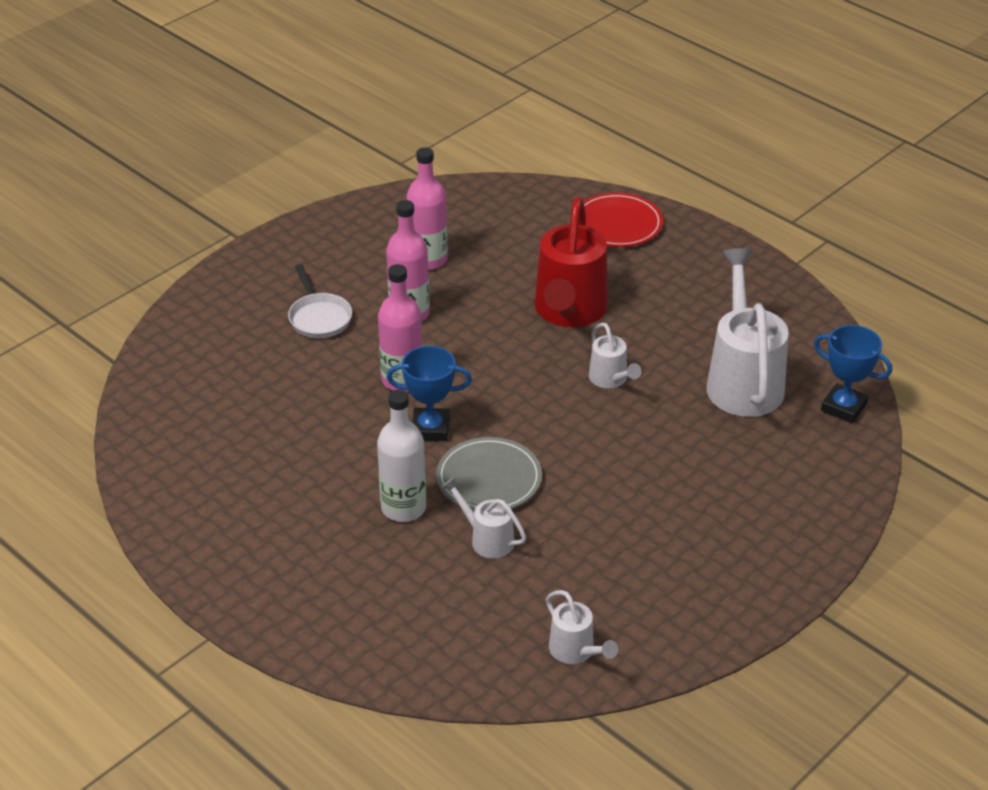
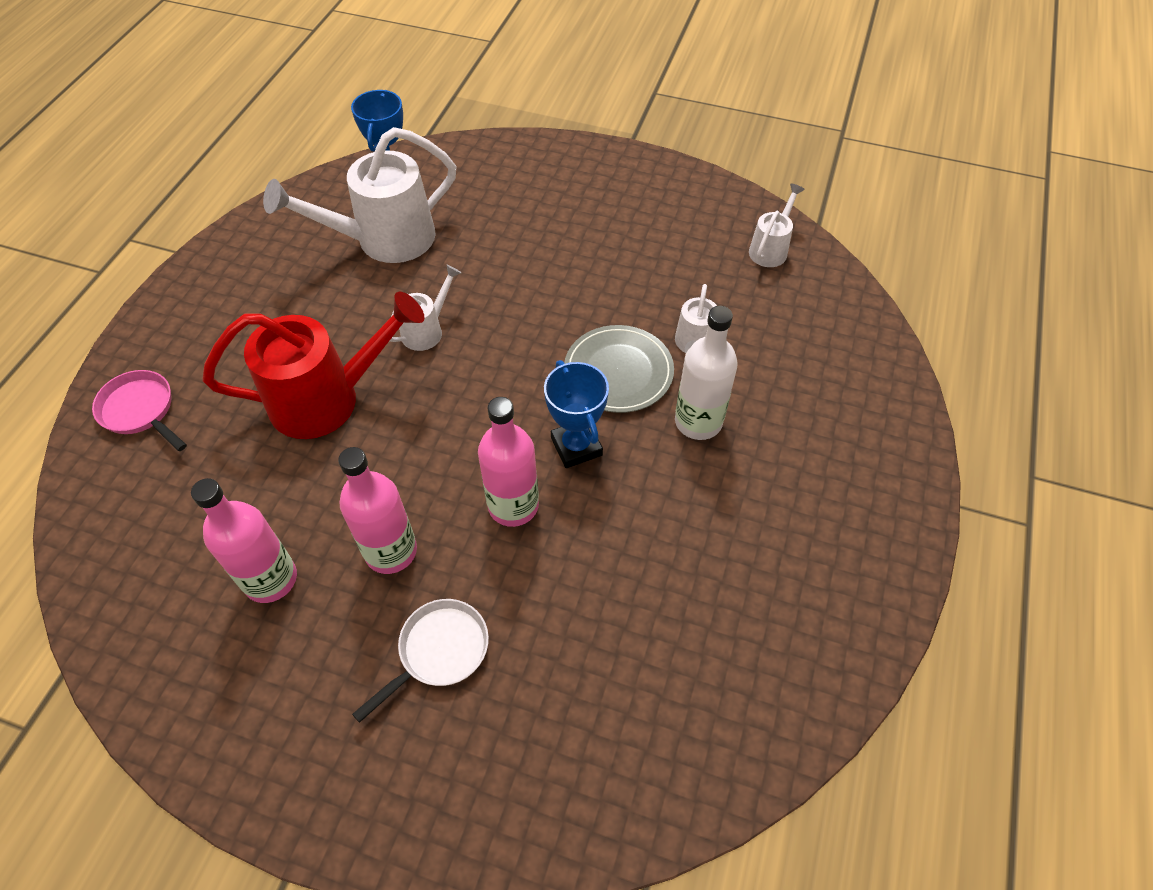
camera: 115 degrees left, 15 degrees up
red plate [583,192,663,247] -> pink pan [92,370,187,451]

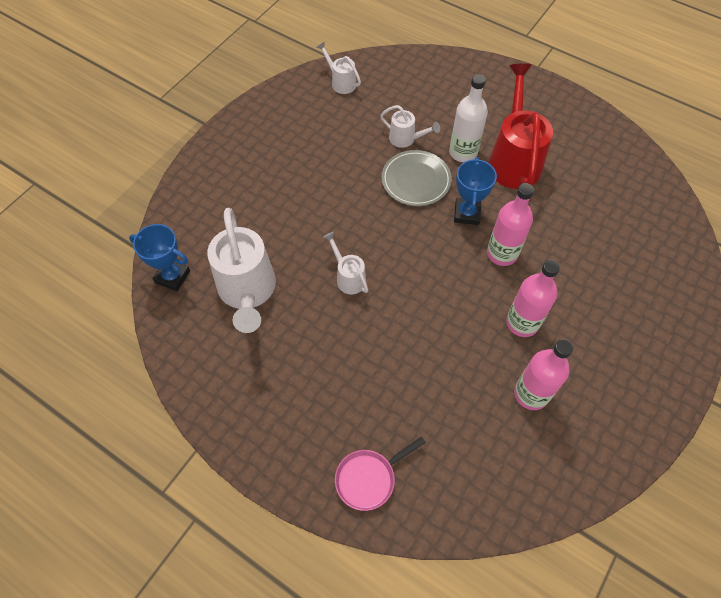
camera: 75 degrees left, 5 degrees up
red watering can [203,291,425,439] -> red watering can moved to [489,63,553,189]
white pan [352,599,489,723] -> none
blue trophy [544,360,609,468] -> blue trophy turned 75 degrees counterclockwise [454,157,497,225]

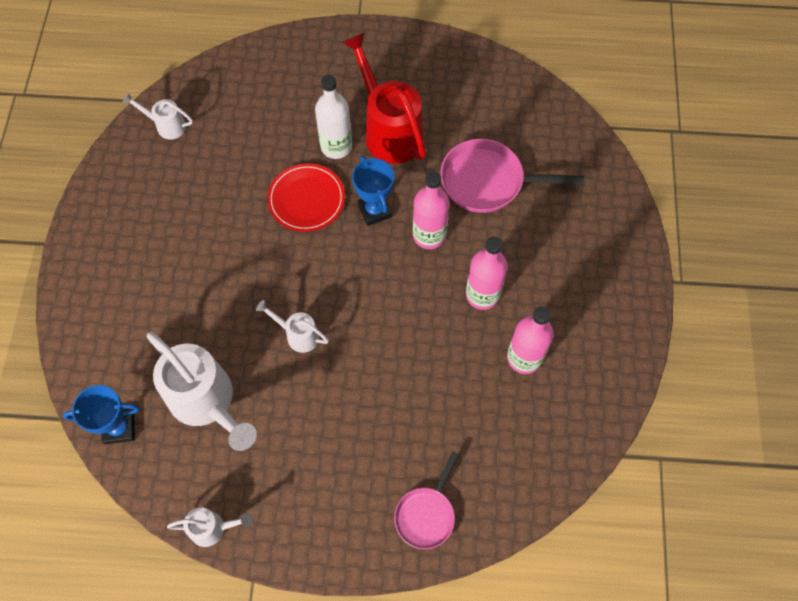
camera: 30 degrees left, 5 degrees up
white watering can [380,105,440,148] -> white watering can moved to [167,507,252,547]
grey plate [382,150,452,206] -> red plate [267,163,345,232]
none -> pink pan [440,139,584,213]

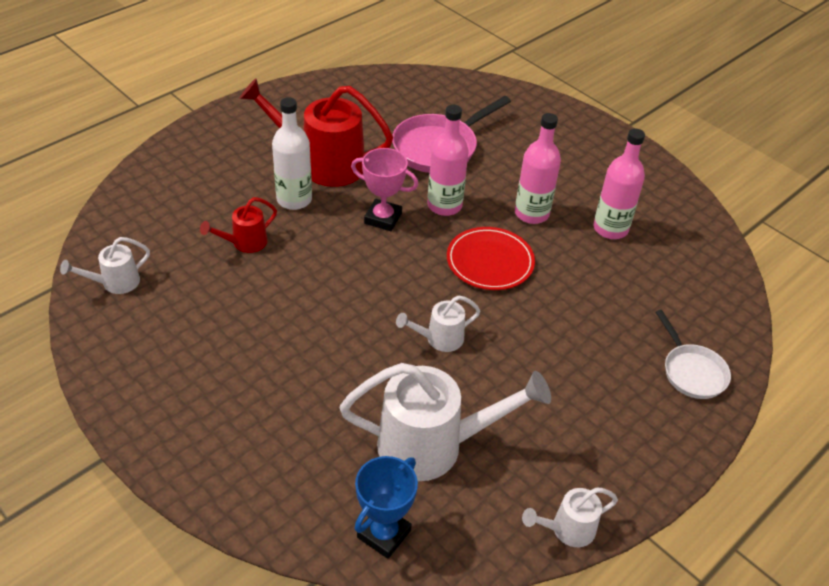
camera: 50 degrees left, 20 degrees down
white watering can [167,507,252,547] -> white watering can turned 150 degrees counterclockwise [522,487,618,547]
red plate [267,163,345,232] -> red plate moved to [447,227,535,290]
blue trophy [352,156,394,226] -> pink trophy [351,148,419,231]
pink pan [394,451,459,549] -> white pan [655,310,731,399]
none -> red watering can [200,197,277,253]

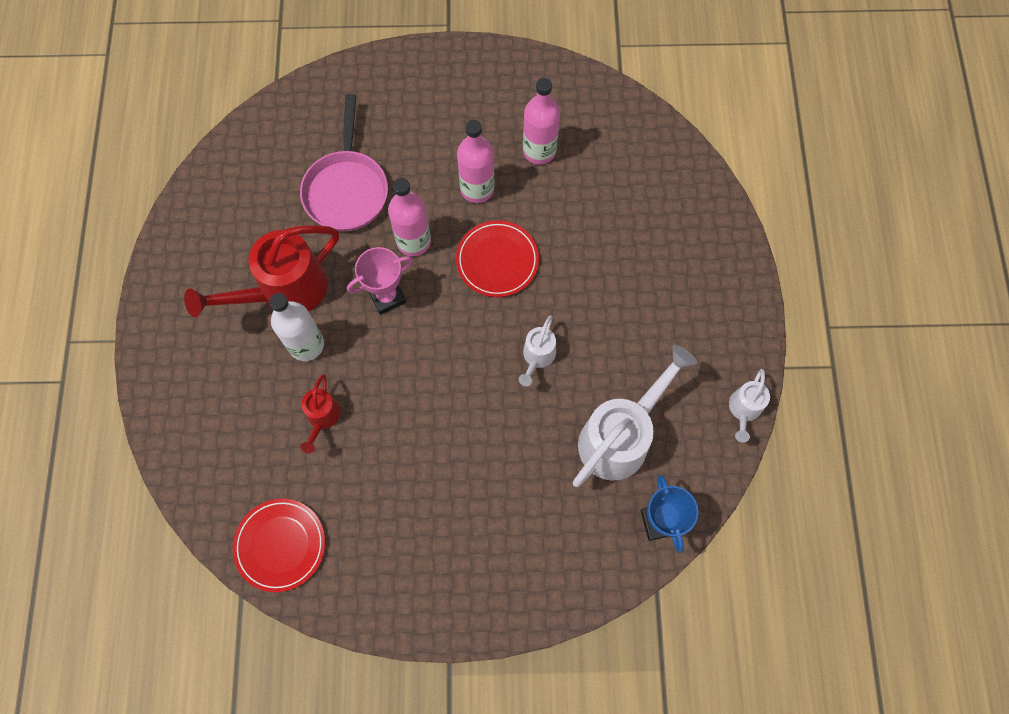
camera: 45 degrees left, 25 degrees up
white watering can [60,237,150,294] -> red plate [233,499,325,592]
white pan [655,310,731,399] -> none

